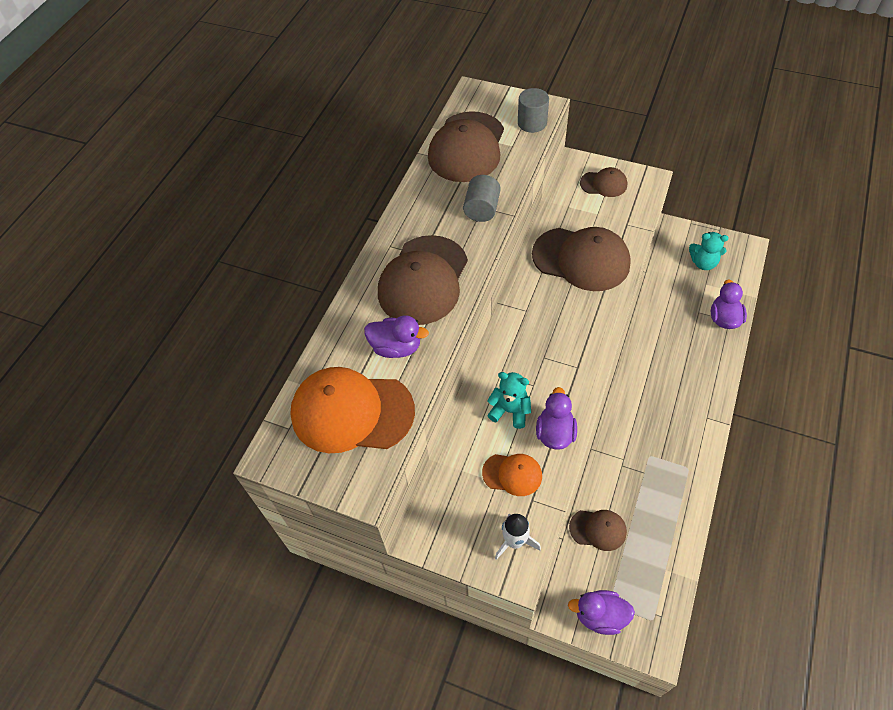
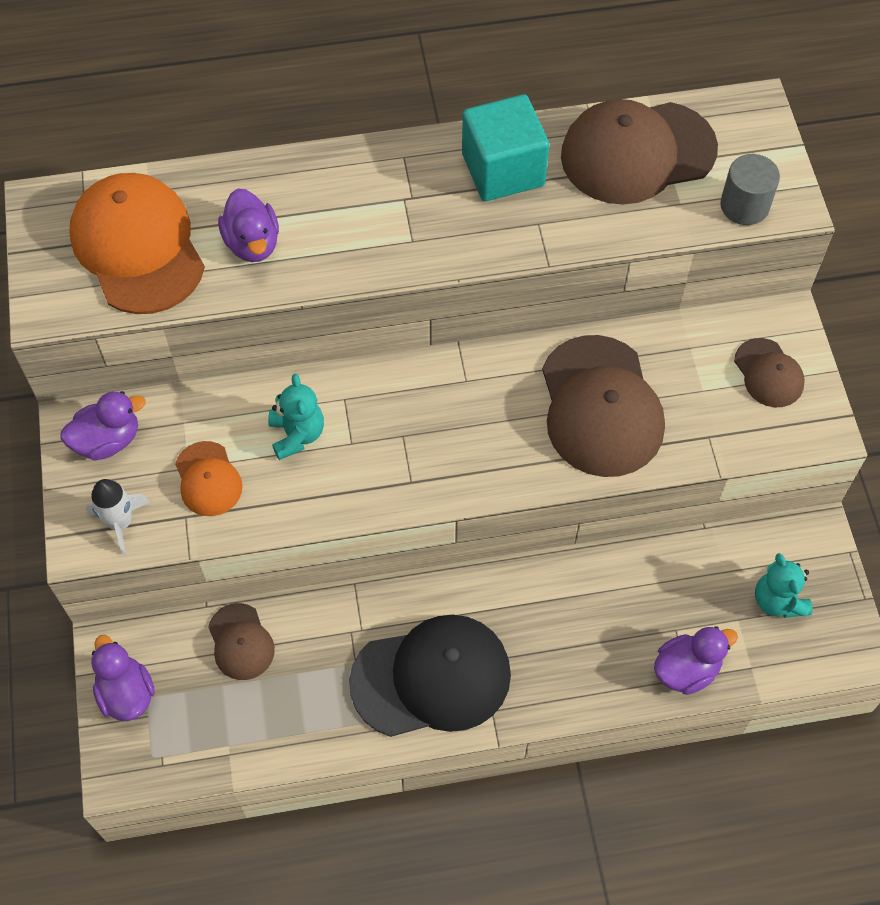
camera: 55 degrees right, 5 degrees up
brown cap [378,235,468,325] -> none
grey cylinder [463,175,501,222] -> none
purple duck [536,387,577,450] -> purple duck moved to [61,391,146,461]
none -> black cap [349,615,511,737]
none -> turquoise cube [462,94,549,201]

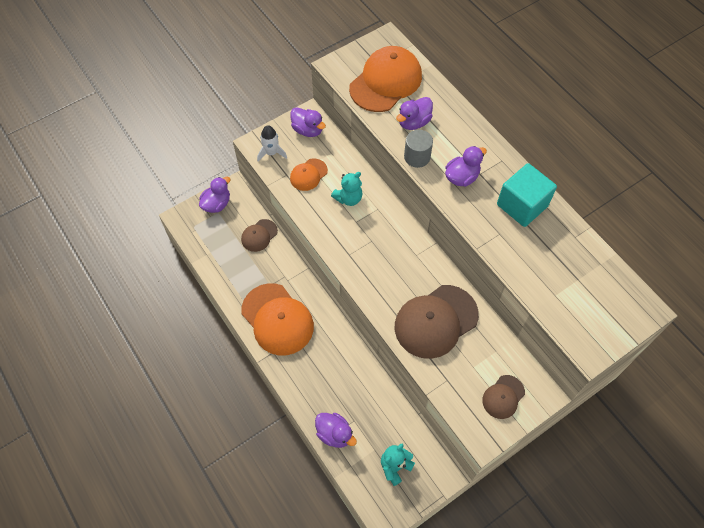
camera: 65 degrees right, 0 degrees up
black cap [349,615,511,737] -> orange cap [241,283,314,355]
brown cap [561,99,718,204] -> none
grey cylinder [720,154,780,225] -> grey cylinder moved to [404,130,433,168]
none -> purple duck [445,146,487,187]

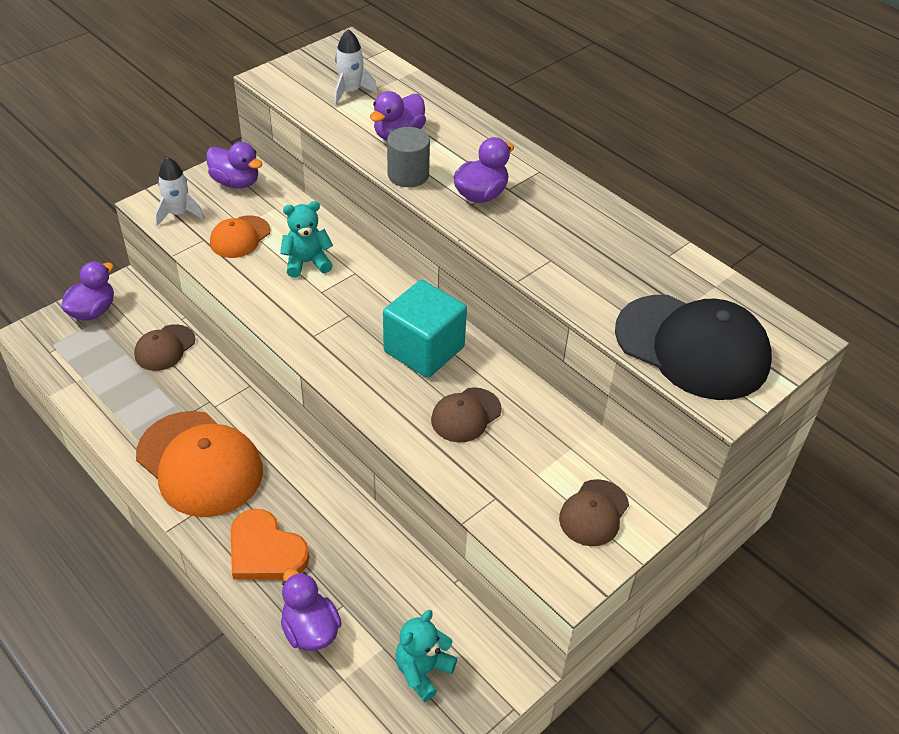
camera: 10 degrees left, 15 degrees down
purple duck [315,413,357,448] -> purple duck turned 150 degrees counterclockwise [281,569,342,651]
turquoise teddy bear [331,172,363,206] -> turquoise teddy bear turned 150 degrees counterclockwise [280,201,333,278]
orange cap [349,46,422,112] -> white rocket [334,29,378,105]
brown cap [395,285,479,359] -> brown cap [431,387,502,443], size x0.51
turquoise cube [497,163,557,227] -> turquoise cube moved to [383,280,467,378]
none -> orange heart [231,509,310,580]
none -> black cap [615,295,772,400]

